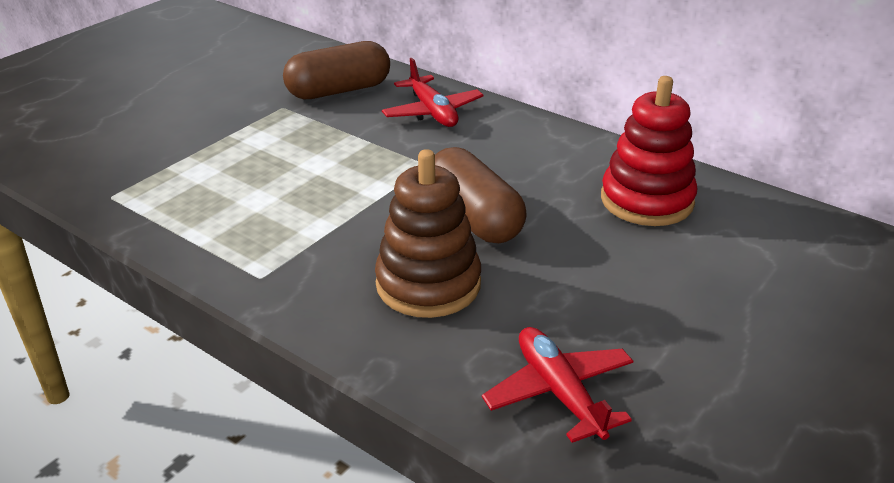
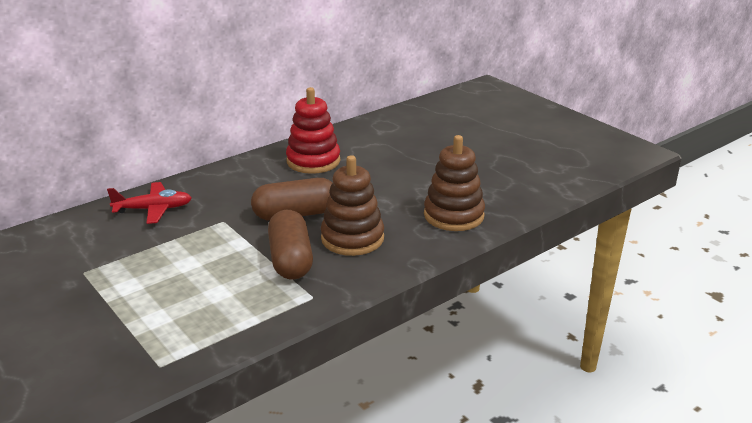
camera: 75 degrees left, 5 degrees down
brown capsule [283,41,390,99] -> brown capsule moved to [268,210,313,280]
red plane [482,327,633,443] -> brown stacking toy [424,135,485,231]

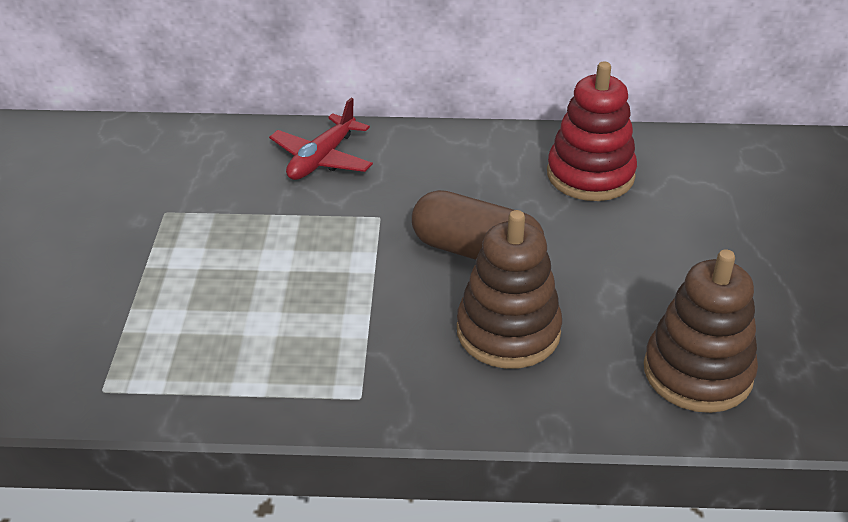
camera: 40 degrees right, 10 degrees up
red plane [107,182,192,224] -> red plane turned 90 degrees clockwise [269,98,373,180]
brown capsule [268,210,313,280] -> none

